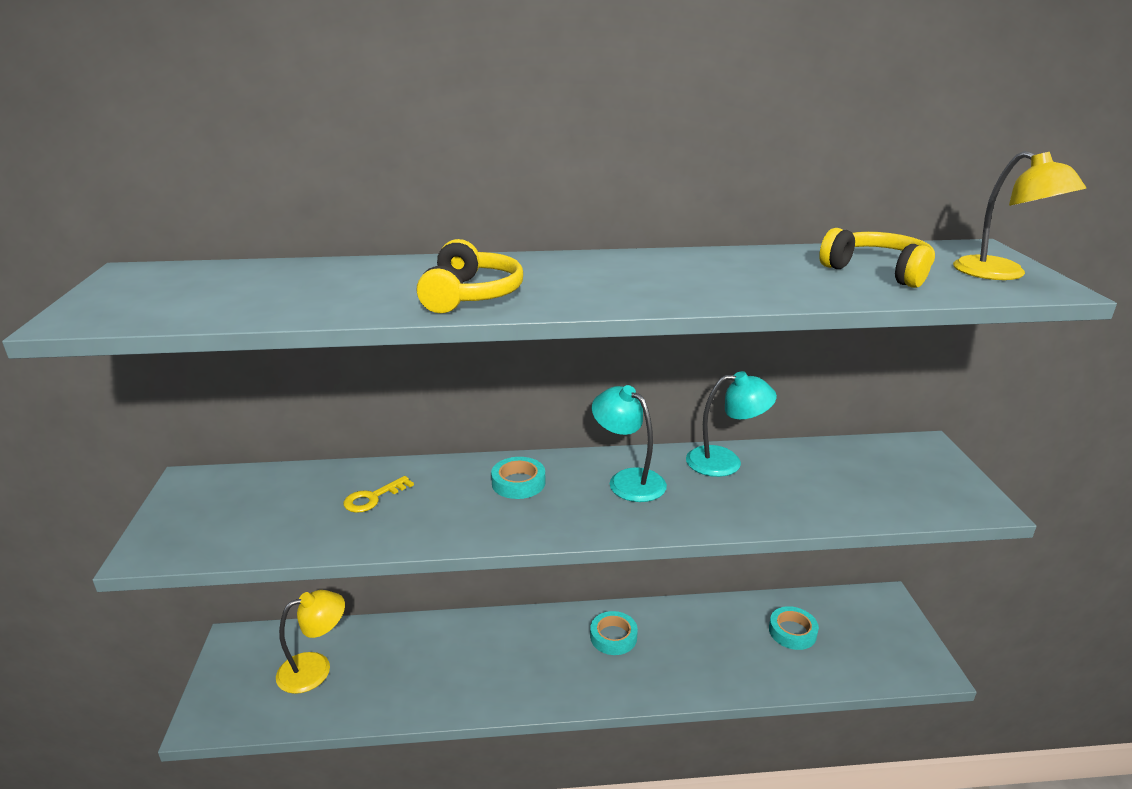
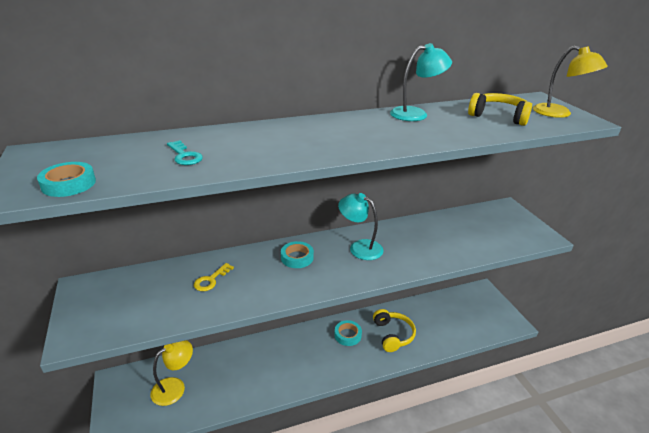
camera: 15 degrees left, 5 degrees up
yellow headphones [417,239,523,313] -> yellow headphones moved to [373,309,416,352]
turquoise lamp [686,371,777,477] -> turquoise lamp moved to [390,43,452,121]
turquoise tape [769,606,819,650] -> turquoise tape moved to [37,162,96,197]
none -> turquoise key [167,140,203,165]

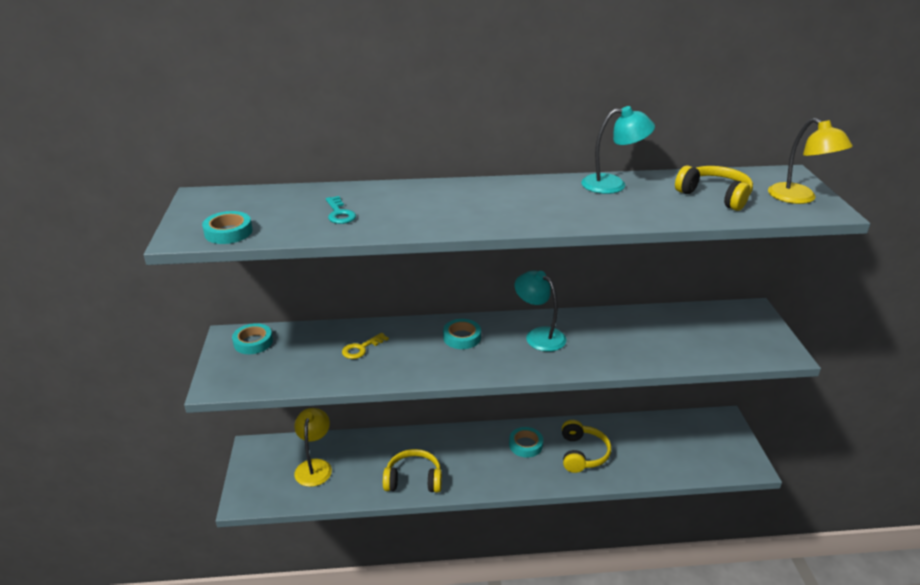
camera: 15 degrees right, 0 degrees up
yellow lamp [150,340,193,406] -> yellow lamp turned 60 degrees counterclockwise [294,408,332,487]
none -> turquoise tape [232,323,273,354]
none -> yellow headphones [383,449,442,493]

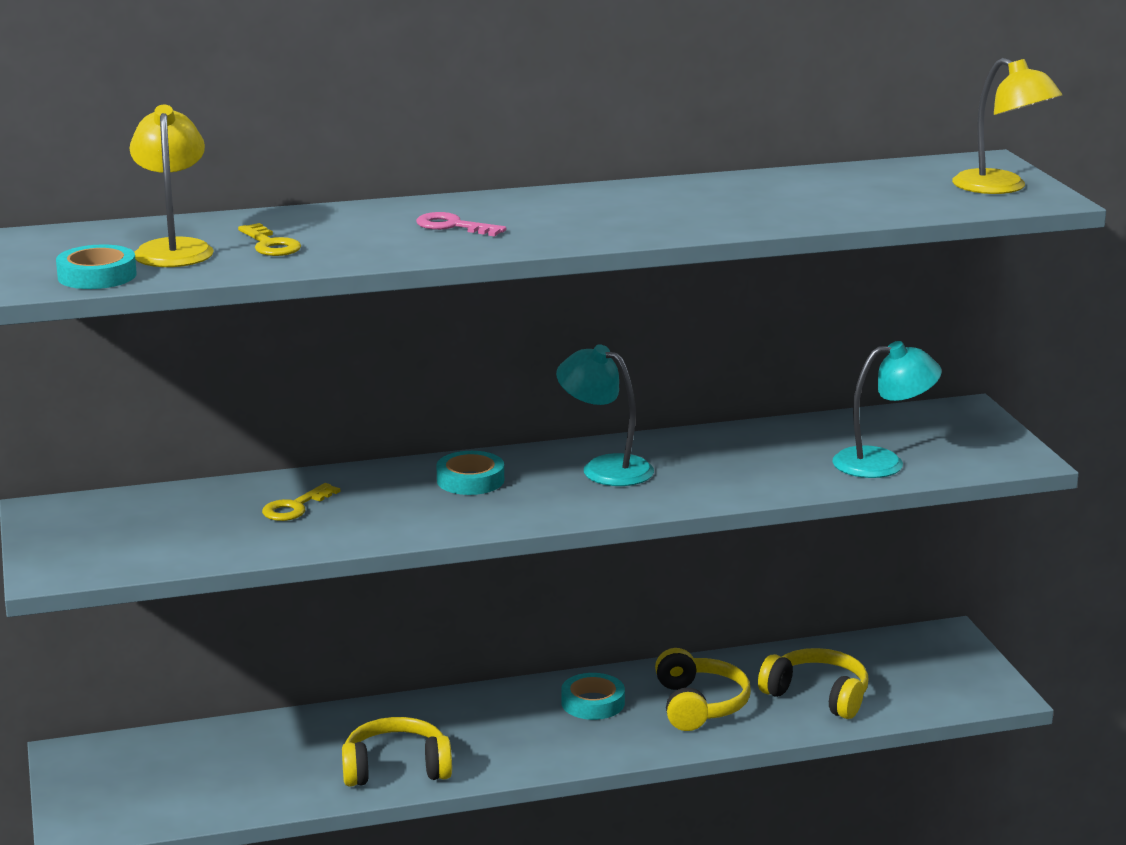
camera: 10 degrees left, 10 degrees down
turquoise tape [232,323,273,354] -> none
yellow lamp [294,408,332,487] -> yellow lamp moved to [130,105,214,267]
turquoise key [326,196,356,224] -> yellow key [238,223,301,256]
turquoise lamp [581,106,655,194] -> turquoise lamp moved to [832,341,942,478]
yellow headphones [675,165,753,211] -> yellow headphones moved to [758,648,868,719]
none -> pink key [416,212,506,236]

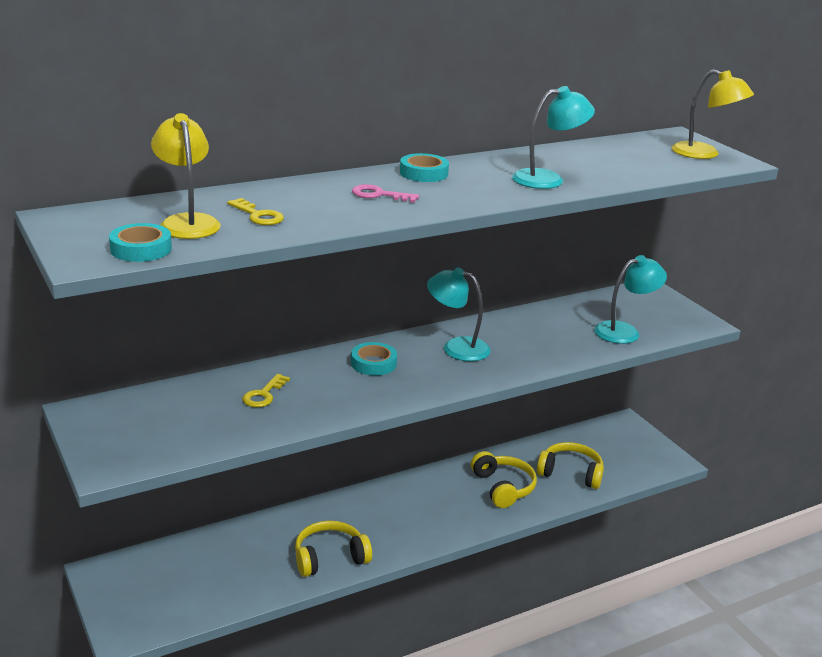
camera: 15 degrees left, 5 degrees up
turquoise tape [561,673,625,720] -> turquoise tape moved to [400,153,449,182]
none -> turquoise lamp [512,86,595,189]

